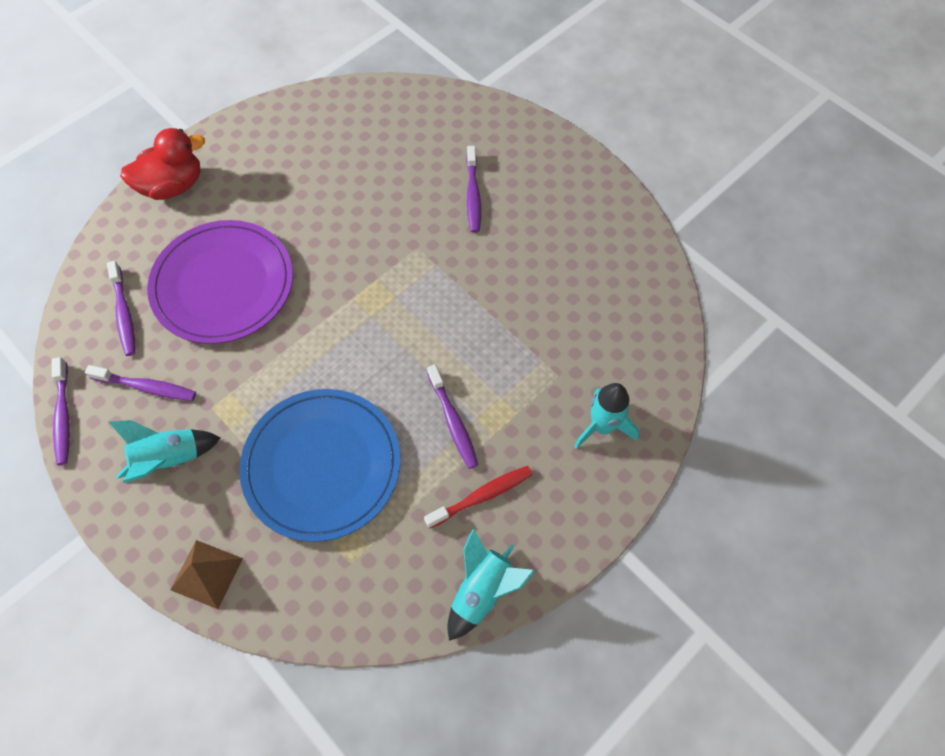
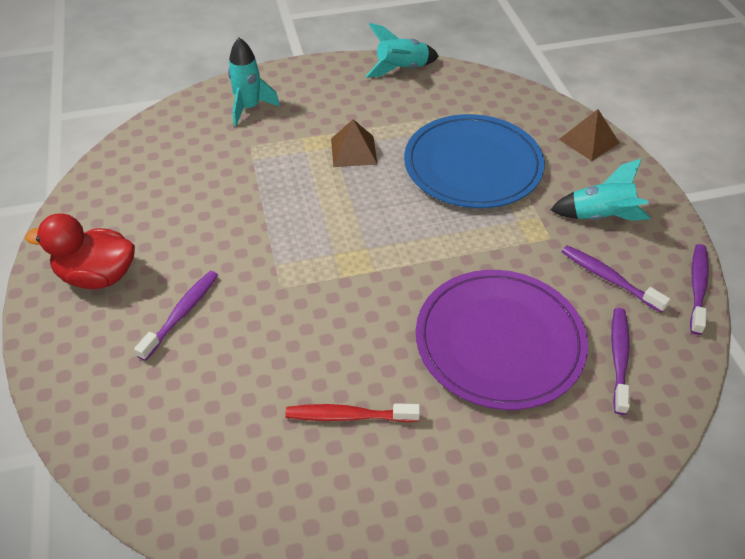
camera: 150 degrees left, 15 degrees down
red duck [120,128,205,200] -> red duck moved to [25,214,135,289]
red toothbrush [424,466,533,529] -> red toothbrush moved to [285,403,420,422]
purple toothbrush [427,365,478,469] -> brown pyramid [331,119,377,167]

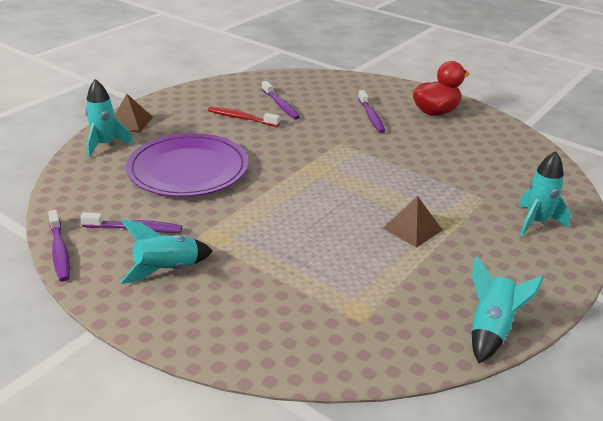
camera: 140 degrees right, 15 degrees down
red toothbrush [285,403,420,422] -> red toothbrush turned 120 degrees counterclockwise [208,107,280,127]
blue plate [404,114,545,208] -> none
brown pyramid [559,109,620,161] -> brown pyramid moved to [114,94,153,133]
purple toothbrush [611,308,630,415] -> purple toothbrush moved to [262,81,300,120]
none -> turquoise rocket [85,79,133,158]

